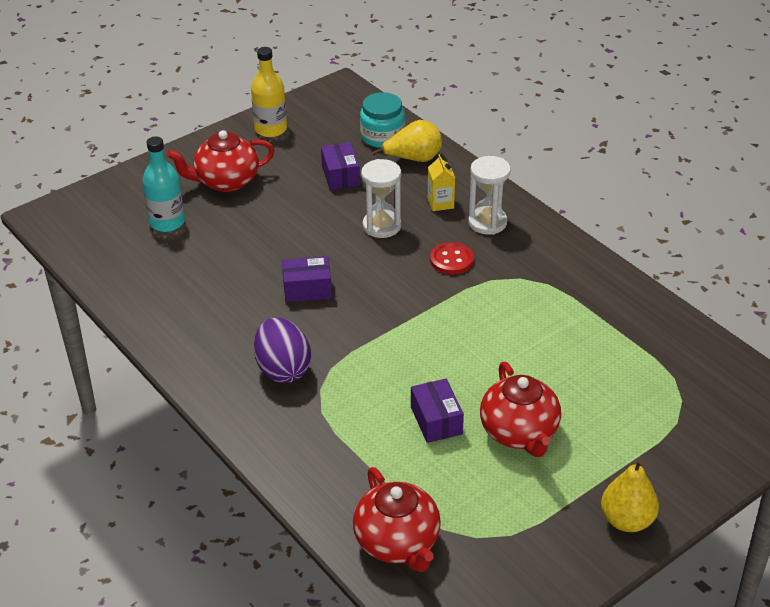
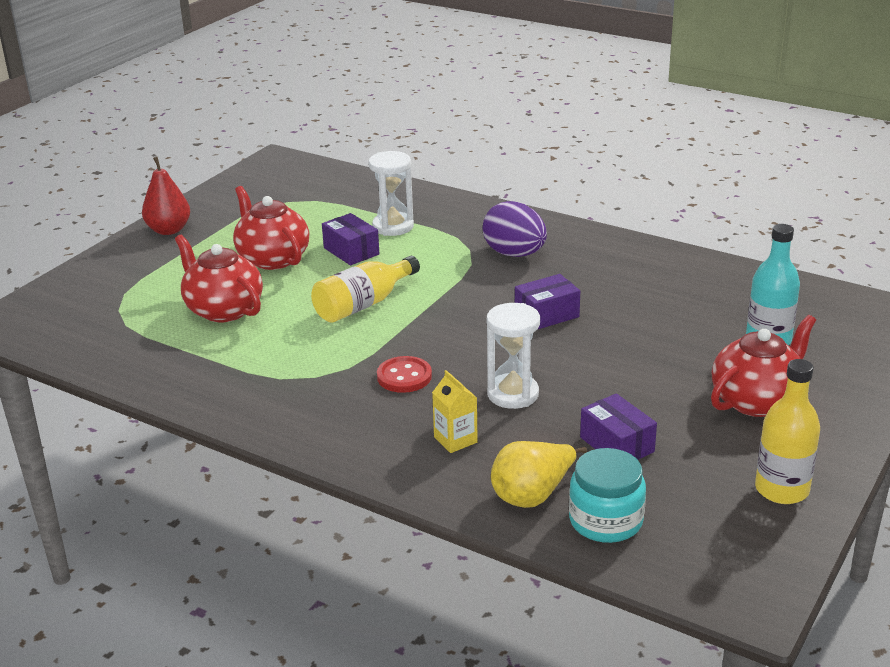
camera: 160 degrees right, 10 degrees down
red teapot [353,467,441,572] -> red teapot moved to [175,234,263,322]
white hourglass [468,156,511,235] -> white hourglass moved to [369,151,414,236]
yellow pear [601,460,659,532] -> red pear [142,157,190,235]
none -> yellow bottle [311,256,420,323]

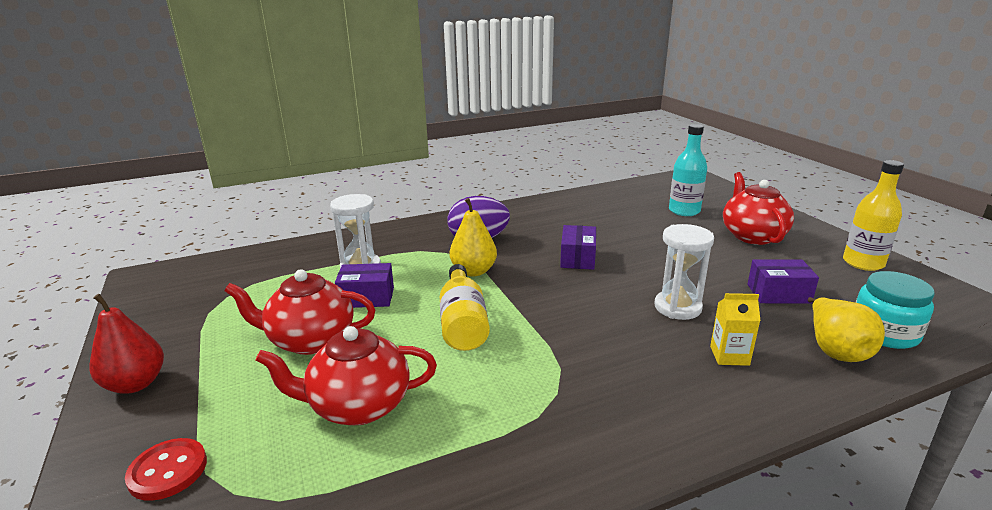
camera: 55 degrees left, 5 degrees down
red button [377,356,432,393] -> red button moved to [125,438,207,501]
none -> yellow pear [450,198,497,276]

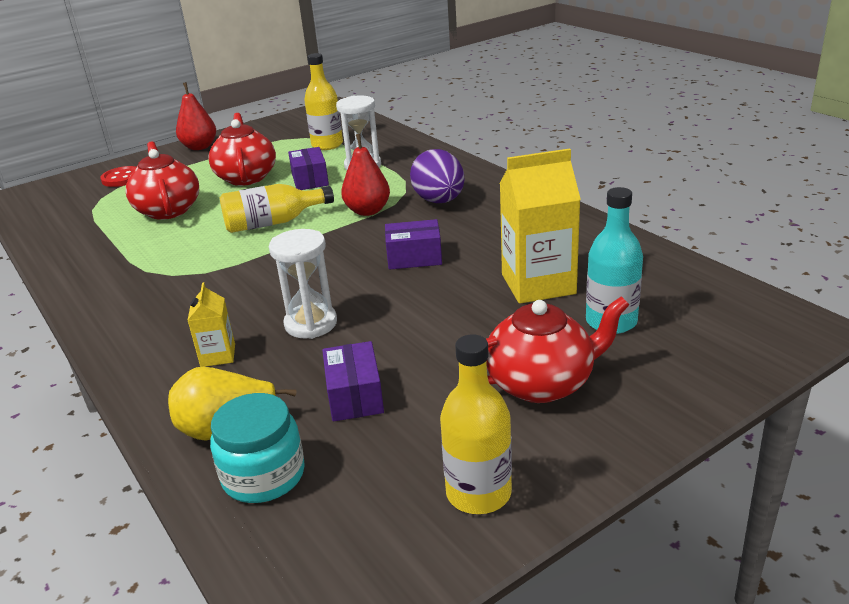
camera: 80 degrees right, 5 degrees up
yellow pear [450,198,497,276] -> red pear [341,134,390,216]
none -> yellow bottle [304,53,343,150]
none -> yellow carton [500,148,581,304]

